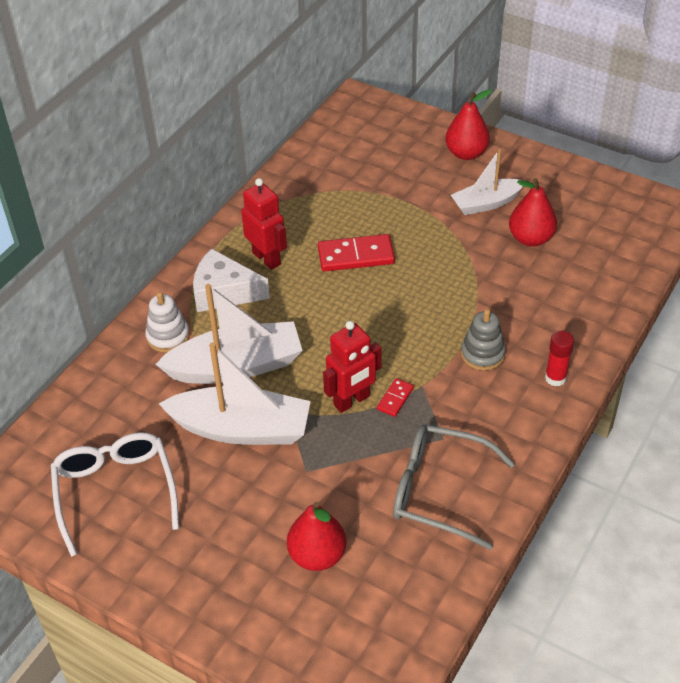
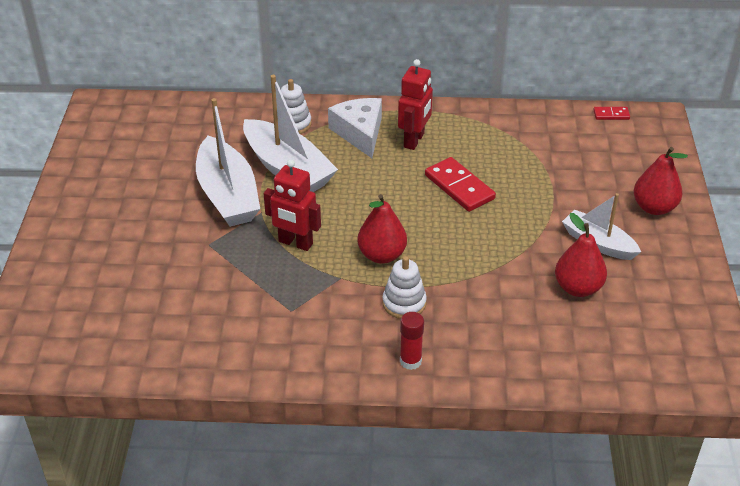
camera: 60 degrees right, 5 degrees down
white glasses [51,433,179,557] -> none
red pear [287,502,346,571] -> red pear moved to [357,194,407,264]
red domino [377,378,414,417] -> red domino moved to [593,107,630,120]
grey glasses [393,424,515,550] -> none
grey stacking toy [461,309,506,371] -> white stacking toy [382,256,427,319]

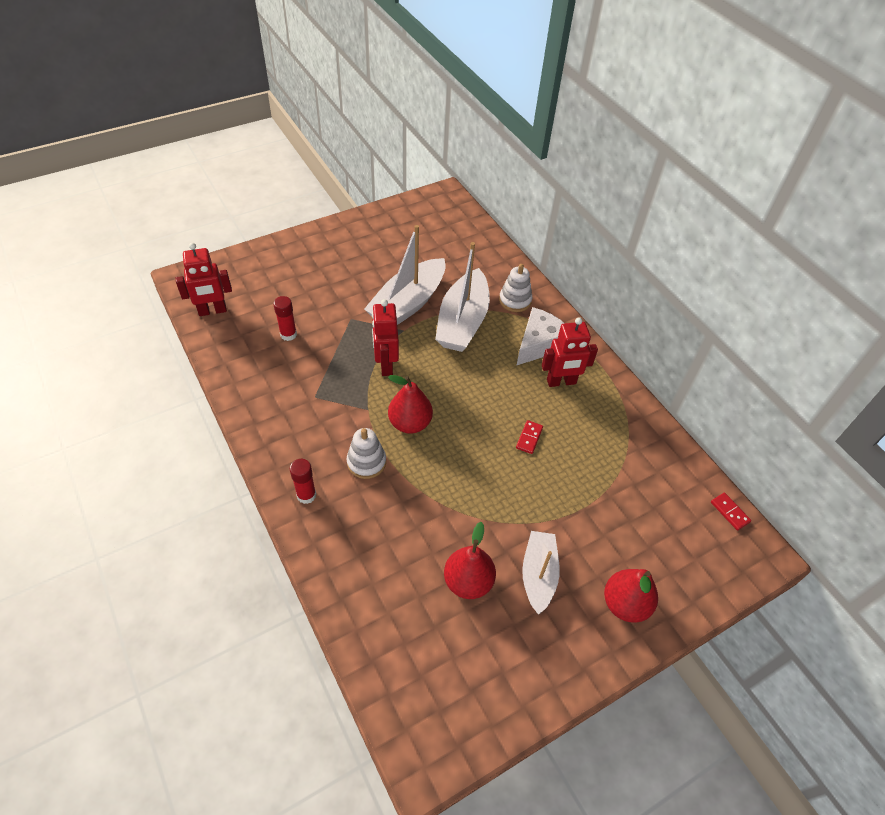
camera: 55 degrees right, 10 degrees up
red domino [425,157,496,212] -> red domino [516,420,543,454], size x0.52
none -> red robot [176,243,232,316]
none -> red glue stick [273,296,297,341]

